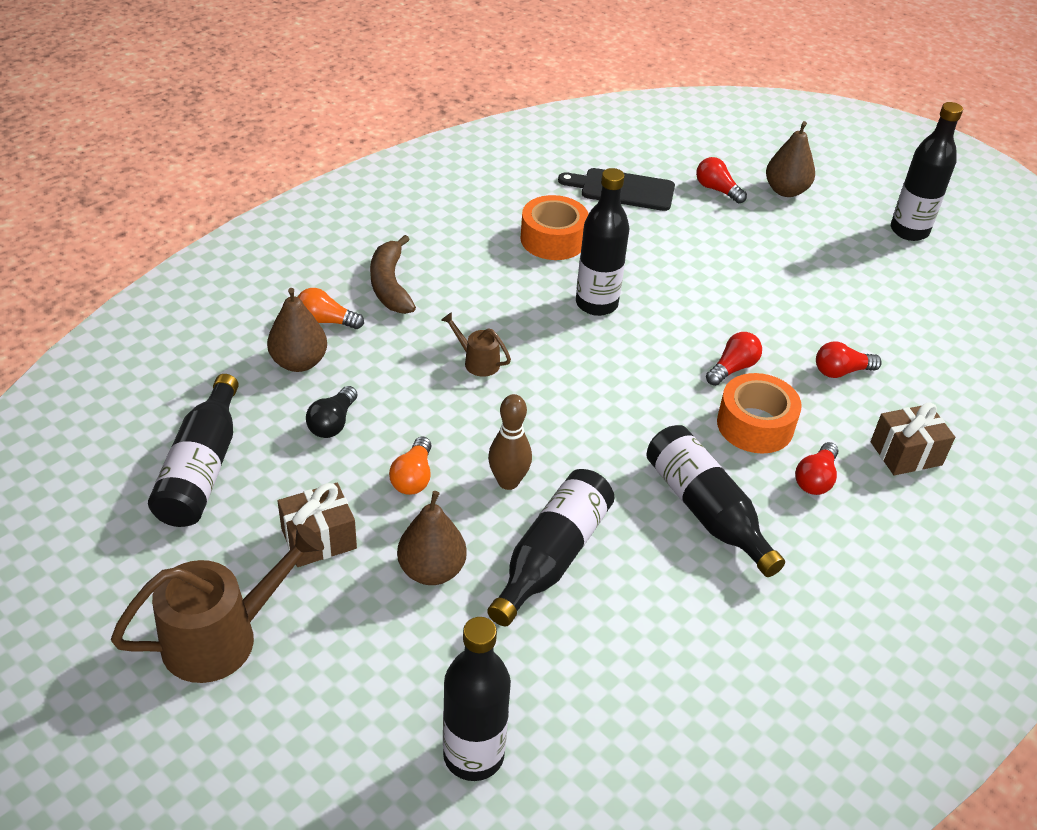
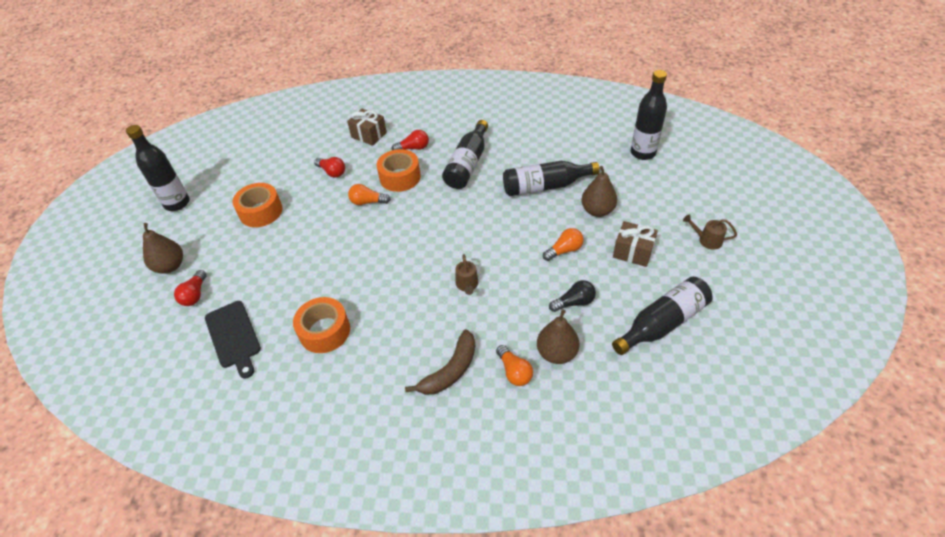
camera: 125 degrees left, 5 degrees up
brown watering can [111,524,324,683] -> brown watering can [683,215,737,250], size x0.49
brown bowling pin [488,394,532,490] -> none
black bottle [576,168,629,316] -> none
red light bulb [706,332,762,386] -> orange light bulb [348,184,391,205]
none -> orange tape [232,183,283,227]

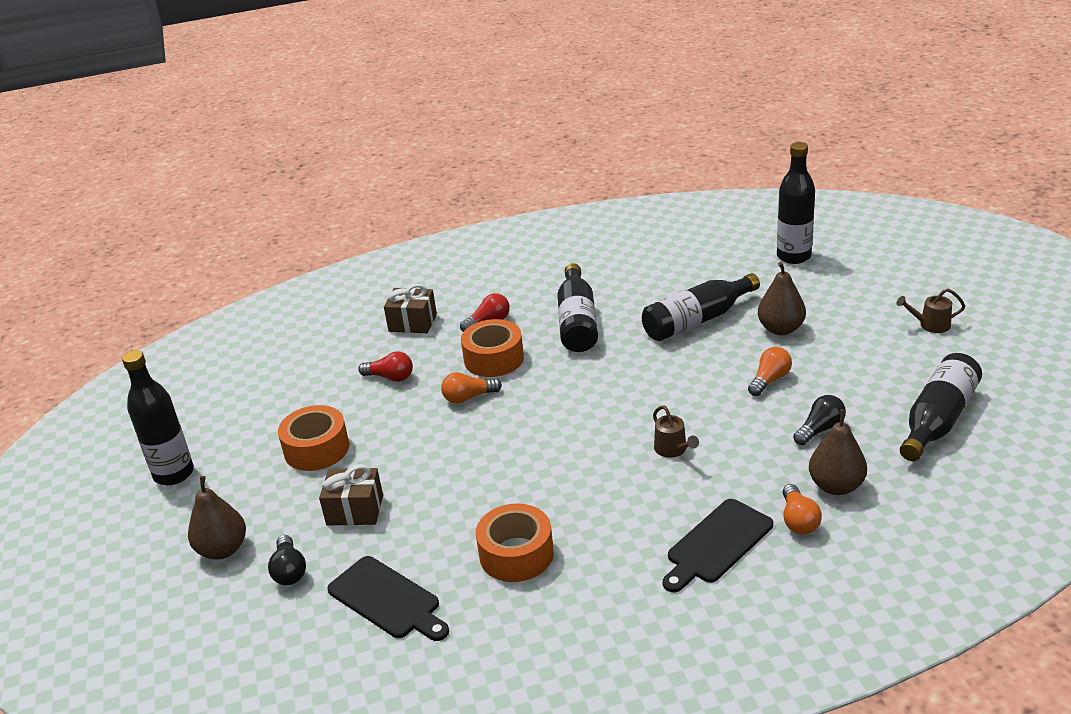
camera: 20 degrees left, 15 degrees down
red light bulb [174,270,207,306] -> black light bulb [268,535,306,585]
brown banana [405,329,475,395] -> black cutting board [663,499,773,592]
orange light bulb [496,345,533,386] -> orange light bulb turned 45 degrees clockwise [782,484,822,534]
brown gift [613,221,658,267] -> brown gift moved to [319,464,383,526]

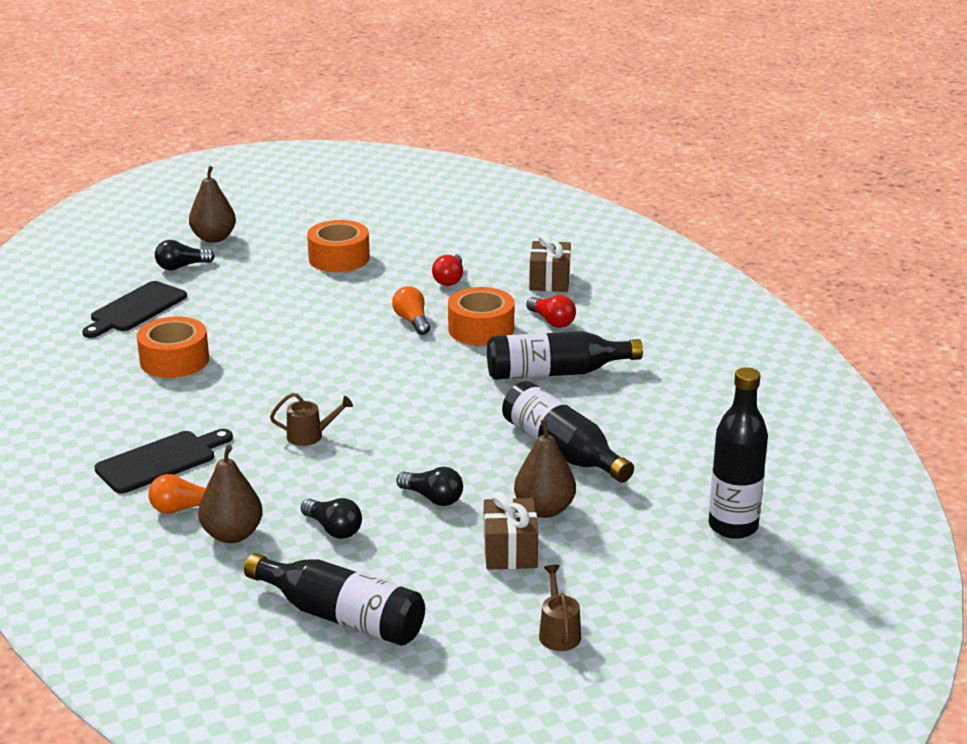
camera: 80 degrees right, 5 degrees down
black bottle [122,350,194,485] -> none
brown gift [319,464,383,526] -> brown gift moved to [484,492,538,570]
brown watering can [653,405,699,458] -> brown watering can turned 150 degrees counterclockwise [270,393,353,446]
black cutting board [663,499,773,592] -> black cutting board turned 105 degrees clockwise [94,429,233,494]
orange light bulb [748,347,792,396] -> black light bulb [396,467,463,506]

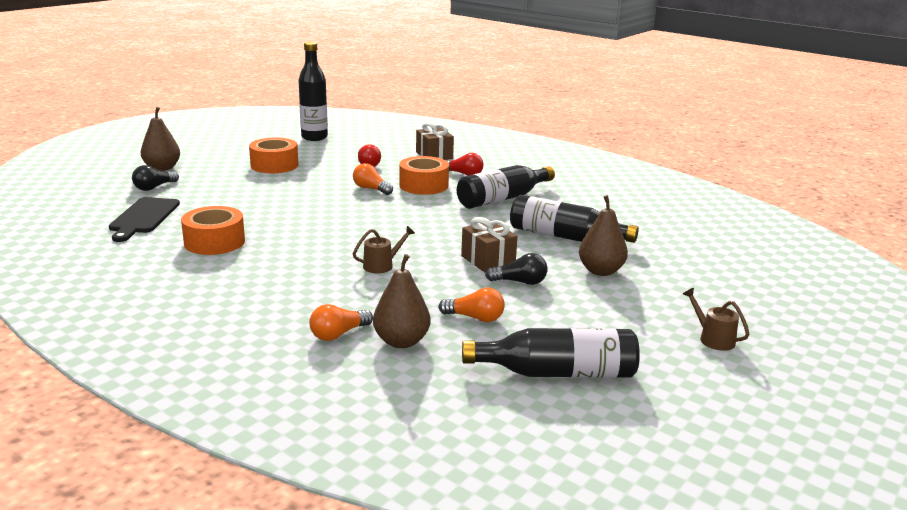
camera: 30 degrees left, 5 degrees down
black cutting board [94,429,233,494] -> none
black light bulb [301,498,362,539] -> orange light bulb [438,288,505,322]
brown gift [484,492,538,570] -> brown gift moved to [461,217,518,273]
black bottle [709,367,768,539] -> black bottle moved to [298,42,328,141]

